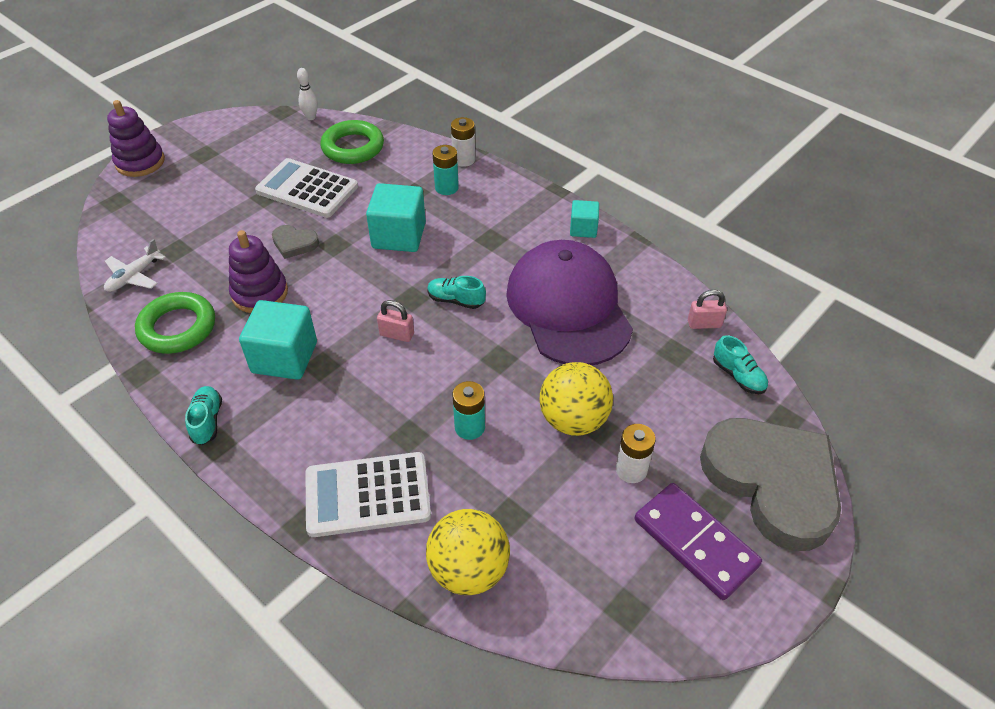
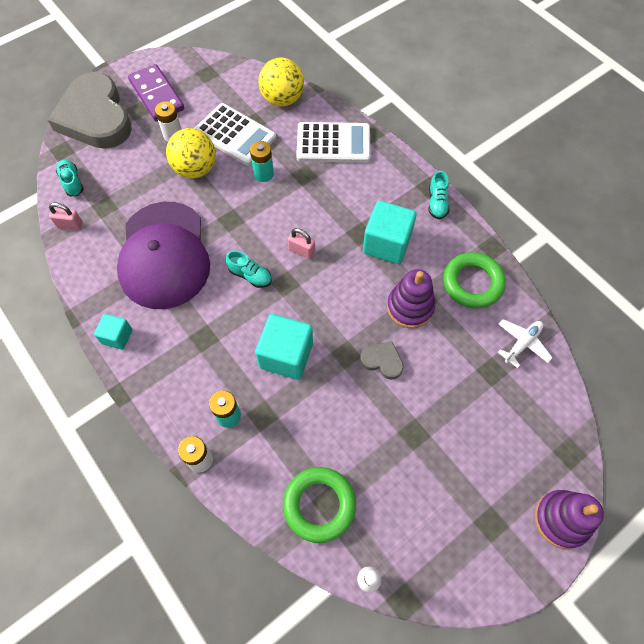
camera: 170 degrees left, 15 degrees up
white calculator [255,158,358,218] -> white calculator moved to [194,103,276,166]

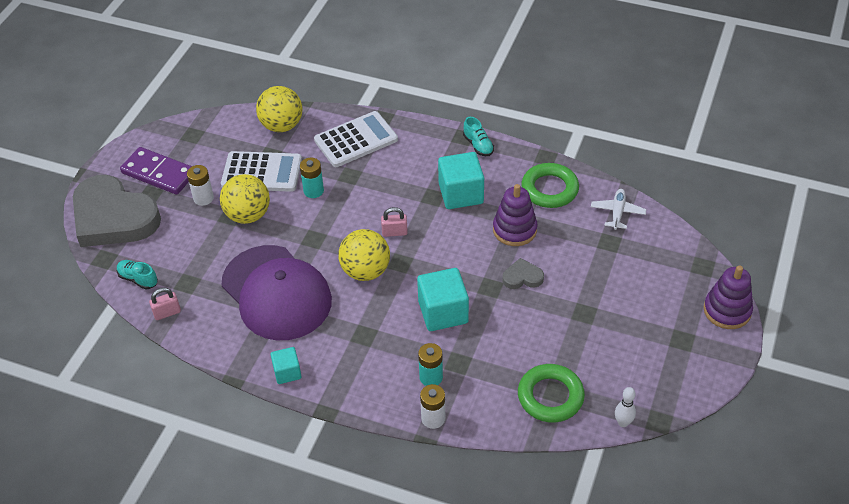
camera: 30 degrees left, 15 degrees down
turquoise shoe [226,250,272,288] -> yellow ball [338,229,390,281]

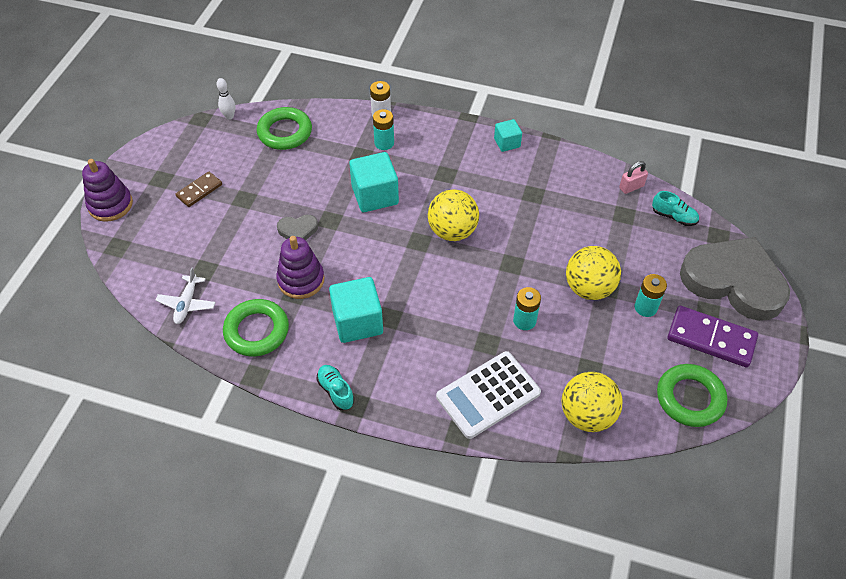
camera: 175 degrees right, 5 degrees up
white battery [187,165,214,206] -> turquoise battery [635,274,667,317]
white calculator [221,151,302,192] -> none
purple cap [222,245,332,340] -> none
pink padlock [381,207,408,237] -> none
none -> brown domino [175,172,222,207]
none -> green ring [657,364,727,427]

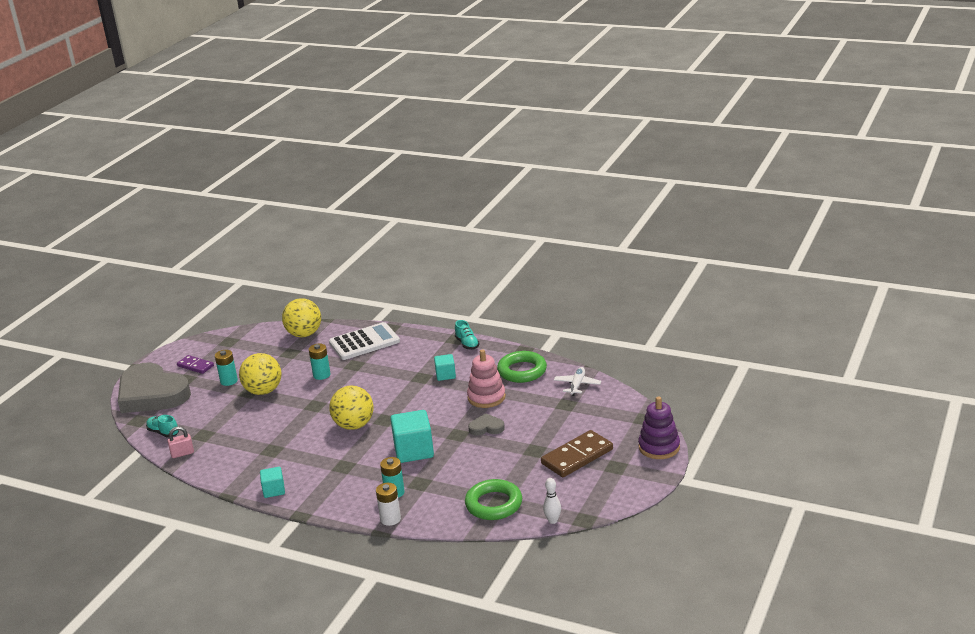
camera: 170 degrees left, 25 degrees down
brown domino [175,172,222,207] -> brown domino [541,430,613,477], size x1.68
purple stacking toy [276,236,324,299] -> pink stacking toy [467,349,506,408]
turquoise cube [329,277,383,343] -> turquoise cube [434,354,456,381], size x0.56
green ring [657,364,727,427] -> none
purple domino [667,306,758,367] -> purple domino [177,355,214,374], size x0.59

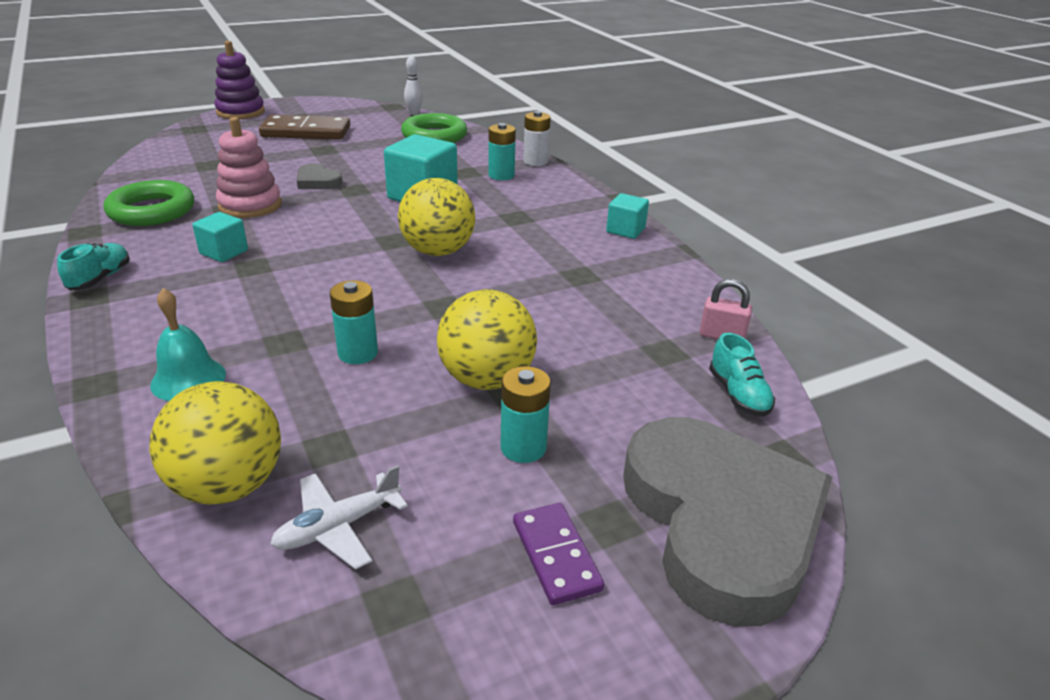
camera: 145 degrees left, 5 degrees up
white calculator [329,322,400,360] -> turquoise bell [150,288,226,401]
white plane [554,367,601,396] -> white plane moved to [270,465,408,570]

